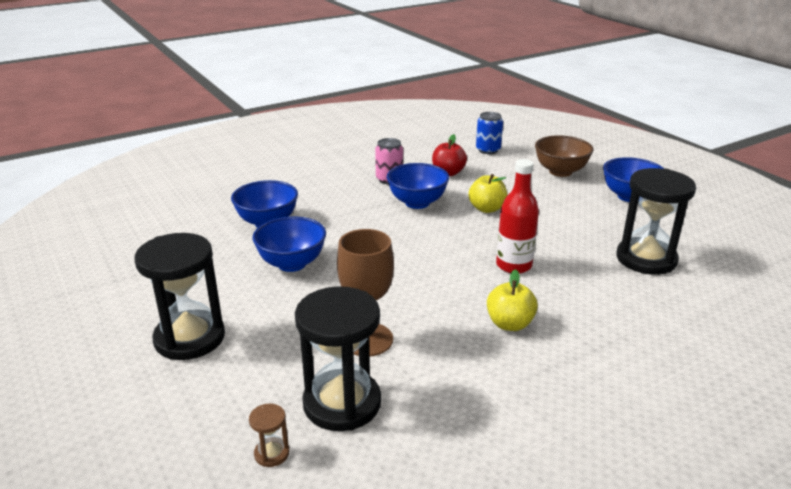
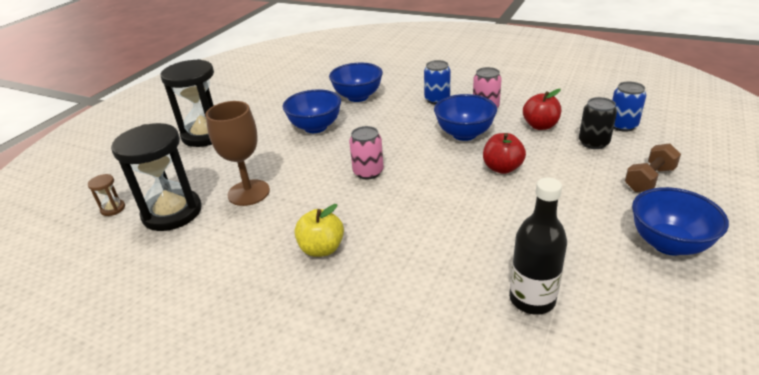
camera: 60 degrees right, 5 degrees up
yellow apple [469,174,507,213] -> red apple [483,133,526,174]
red bottle [496,159,539,274] -> none
brown bowl [535,135,594,177] -> brown dumbbell [625,143,681,192]
black hourglass [616,168,696,275] -> black bottle [509,177,567,315]
none -> pink can [349,126,384,179]
none -> blue can [424,60,451,104]
none -> black can [579,97,617,149]

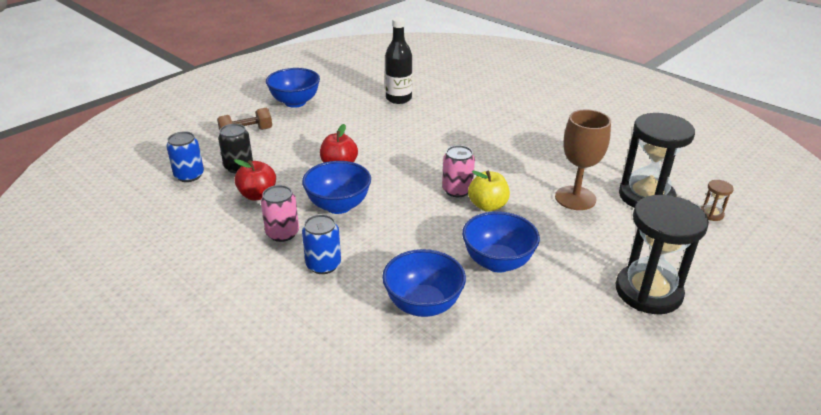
camera: 165 degrees left, 0 degrees up
yellow apple [295,204,344,257] -> yellow apple moved to [468,171,510,212]

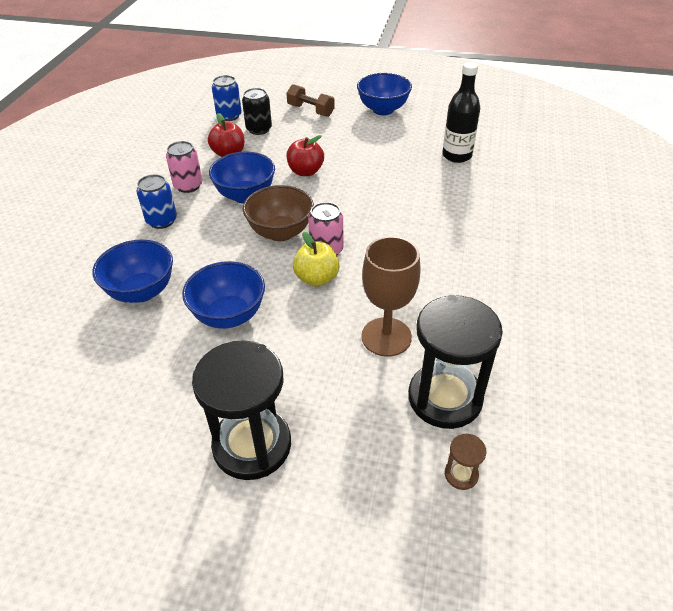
camera: 60 degrees right, 10 degrees up
none -> brown bowl [243,185,314,241]

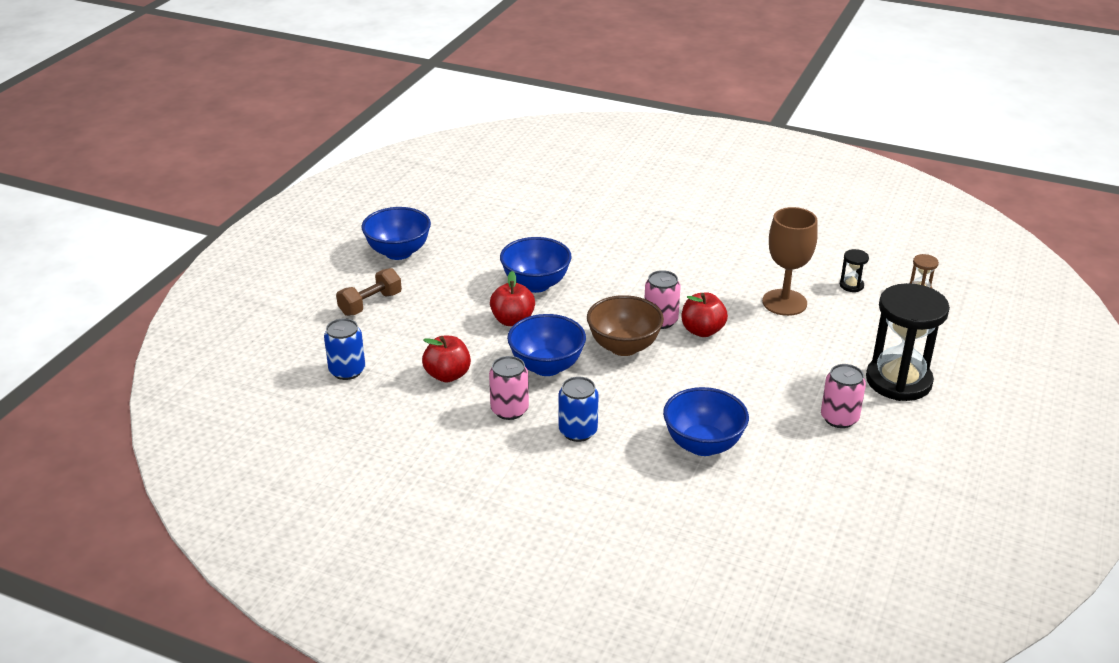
camera: 80 degrees left, 10 degrees down
blue bowl [182,261,265,329] -> blue bowl moved to [500,237,572,293]
black can [242,88,272,135] -> none
yellow apple [293,232,339,287] -> red apple [682,293,728,337]
black hourglass [408,295,503,429] -> black hourglass [840,249,869,292], size x0.41
black bottle [442,62,480,163] -> none
none -> pink can [821,364,866,428]

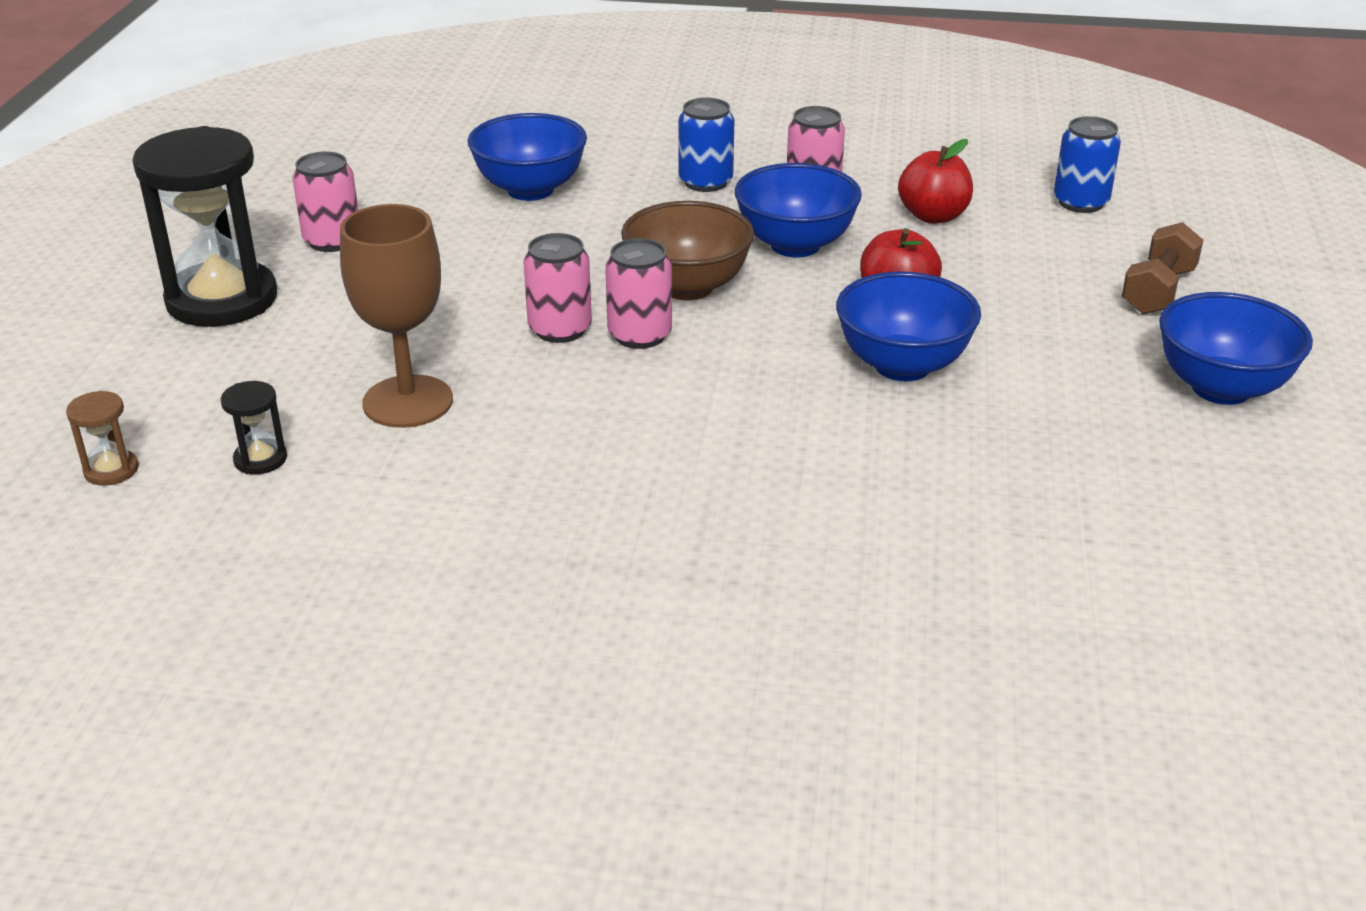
camera: 165 degrees right, 0 degrees up
red apple [682,293,728,337] -> pink can [524,233,592,343]

